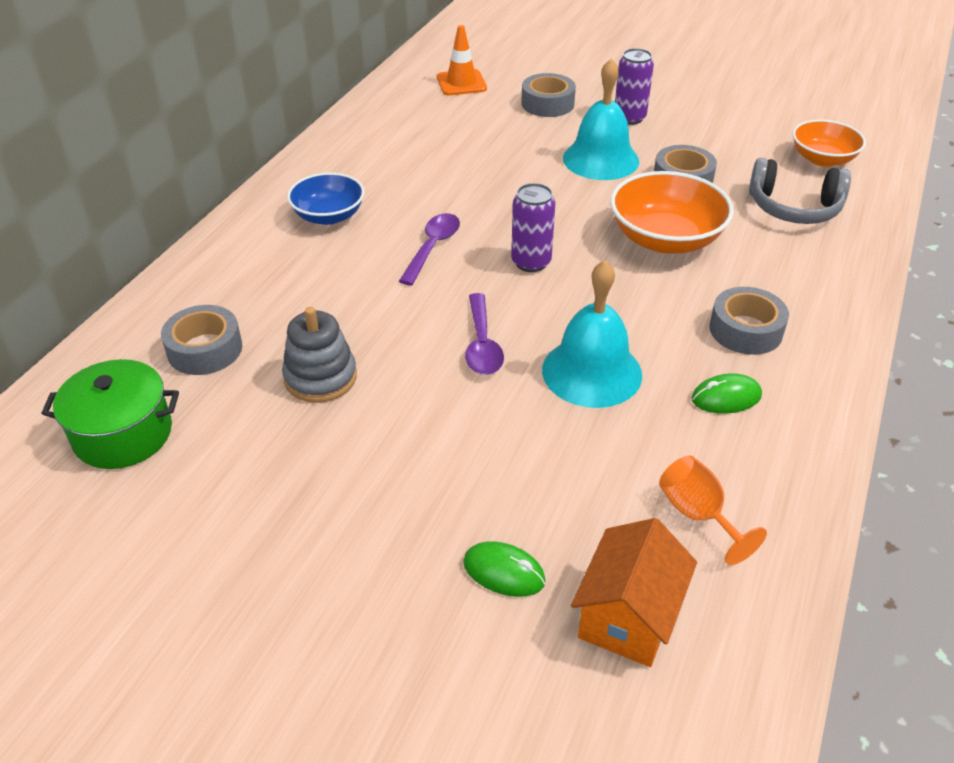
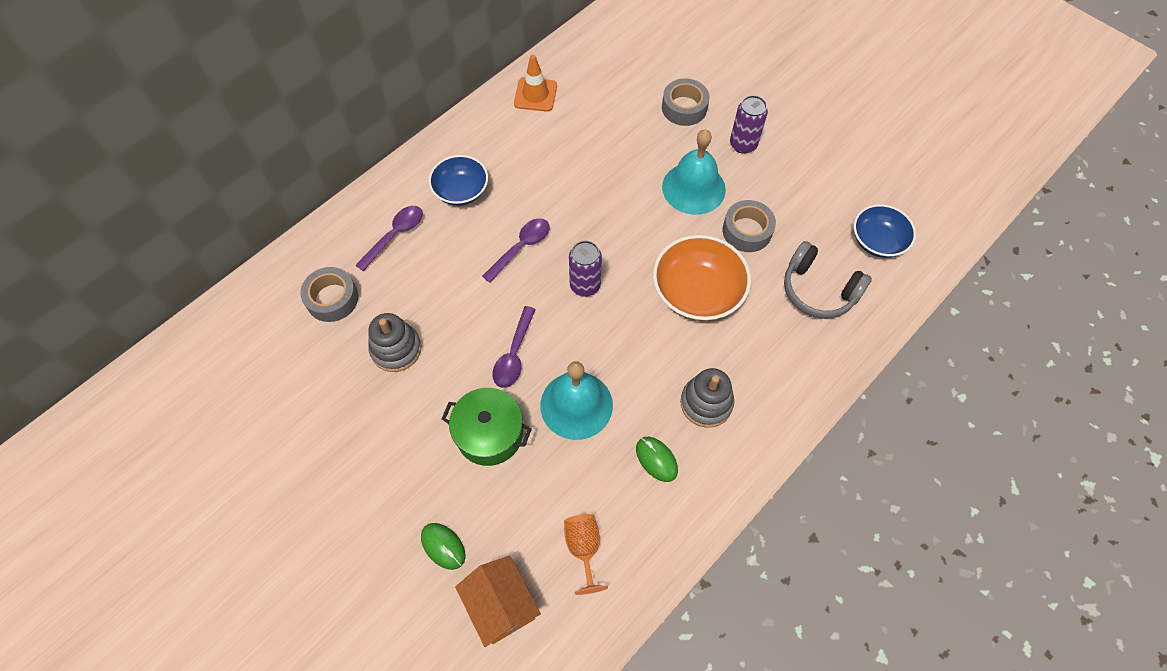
camera: 20 degrees right, 20 degrees up
green pot [41,359,179,469] -> green pot moved to [442,388,532,466]
orange traffic cone [437,25,487,95] -> orange traffic cone moved to [514,55,557,112]
orange house [571,518,697,667] -> orange house turned 75 degrees counterclockwise [455,556,541,647]
green mouse [691,373,762,414] -> green mouse turned 45 degrees clockwise [636,437,678,482]
grey tape [709,287,789,355] -> grey stacking toy [680,368,734,428]
orange bowl [793,120,866,167] -> blue bowl [854,204,916,258]
none -> purple spoon [356,206,423,271]

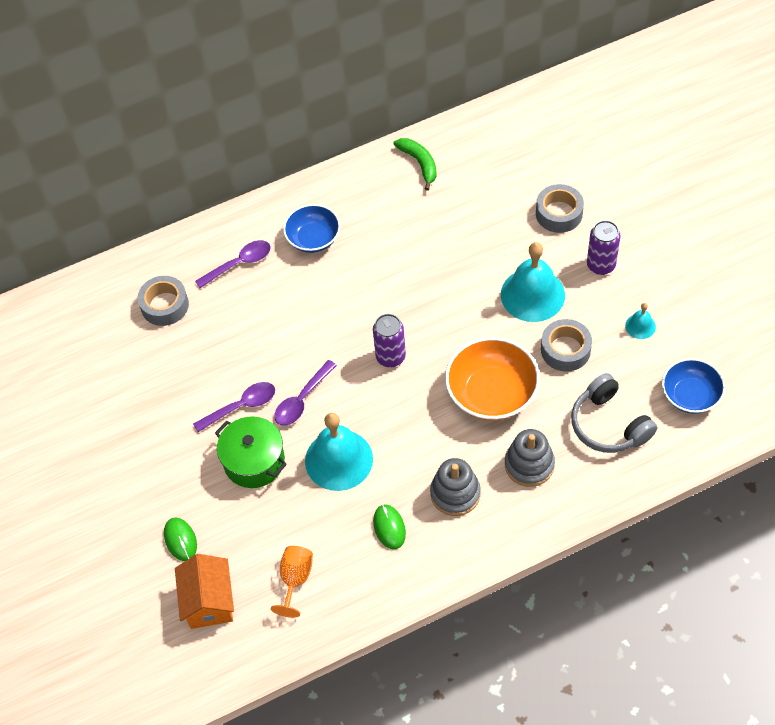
camera: 25 degrees right, 5 degrees down
grey stacking toy [368,313,421,372] -> grey stacking toy moved to [505,429,555,487]
purple spoon [482,218,550,283] -> purple spoon moved to [193,382,275,432]
orange traffic cone [514,55,557,112] -> green banana [393,138,437,191]
none -> turquoise bell [625,303,656,339]

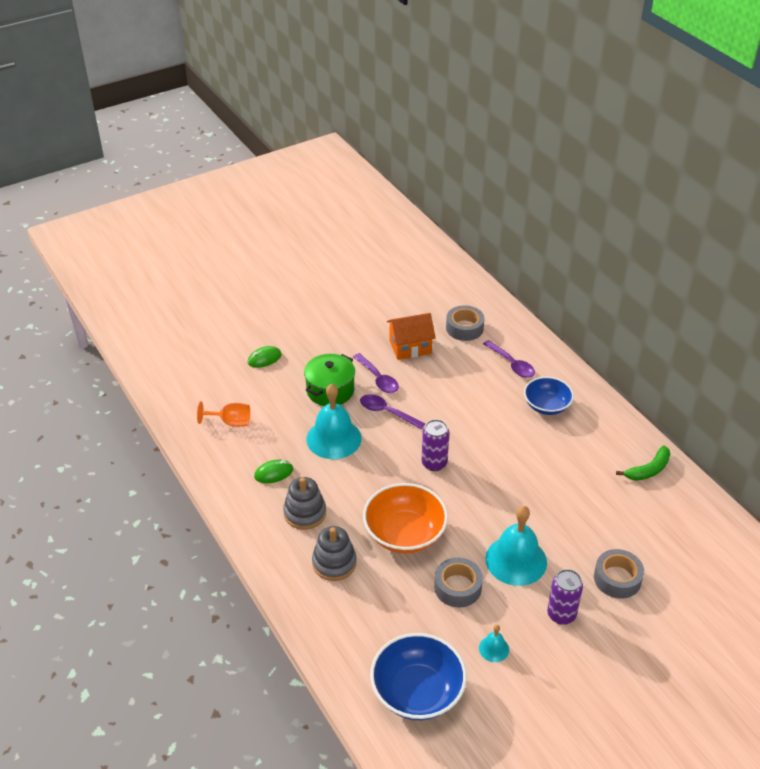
camera: 80 degrees right, 15 degrees down
orange house [175,554,234,629] -> orange house moved to [387,313,436,360]
grey headphones [571,373,657,453] -> none
blue bowl [662,358,725,414] -> blue bowl [370,633,467,720], size x1.52

